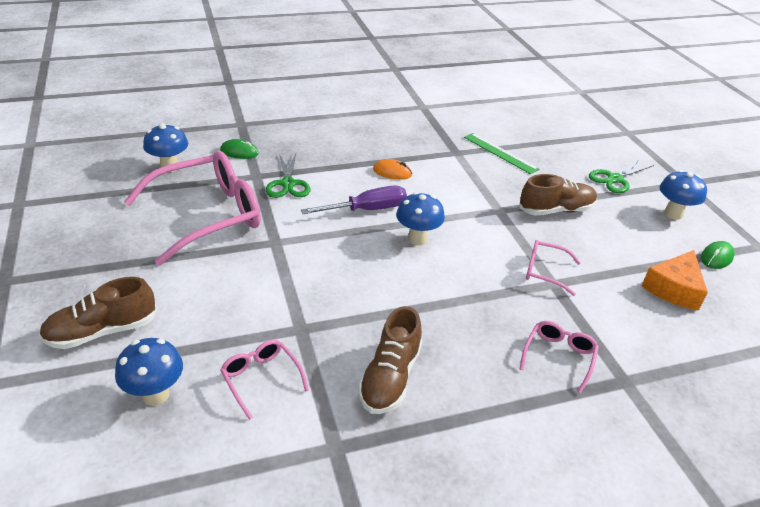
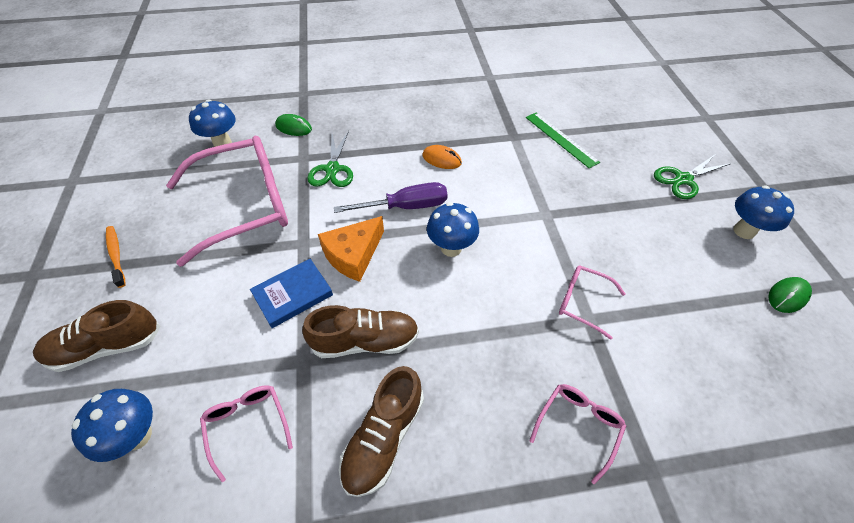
camera: 10 degrees right, 15 degrees up
brown shoe [520,174,597,216] -> brown shoe moved to [302,305,419,358]
orange cheese [642,250,708,311] -> orange cheese moved to [318,216,384,282]
none -> orange toothbrush [106,226,126,288]
none -> blue book [250,259,333,328]

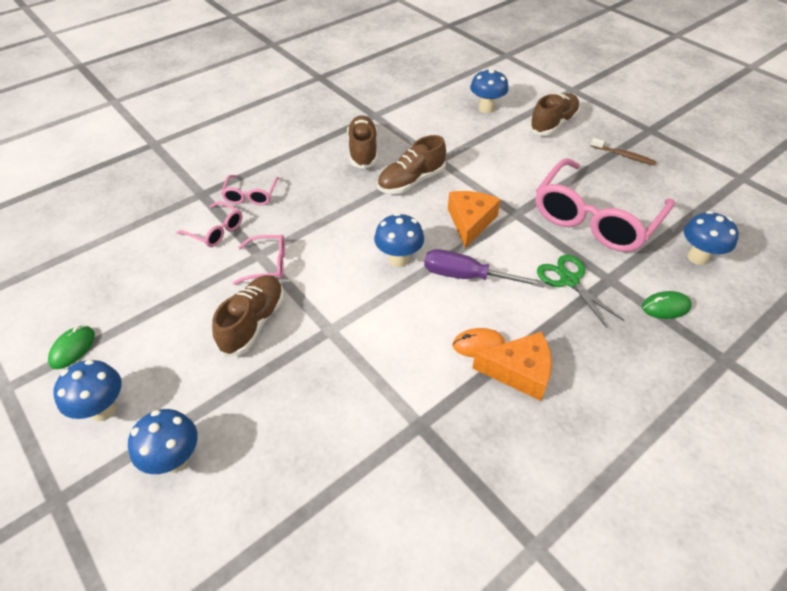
camera: 150 degrees right, 5 degrees down
orange toothbrush [106,226,126,288] -> brown toothbrush [591,138,657,166]
pink glasses [200,385,293,482] -> pink glasses moved to [176,202,242,247]
blue book [250,259,333,328] -> none
purple screwdriver [334,182,448,213] -> purple screwdriver turned 60 degrees clockwise [424,249,545,288]
green ruler [526,112,600,169] -> none
green scissors [654,155,731,199] -> blue mushroom [128,409,198,474]
none -> brown shoe [212,275,284,357]
none -> orange cheese [472,332,552,401]

